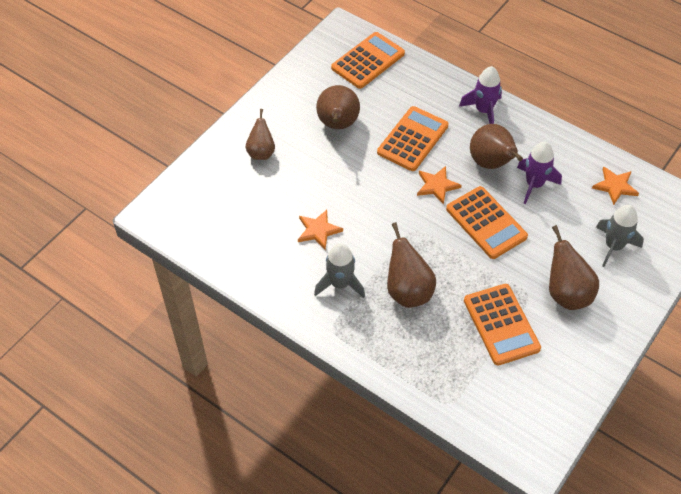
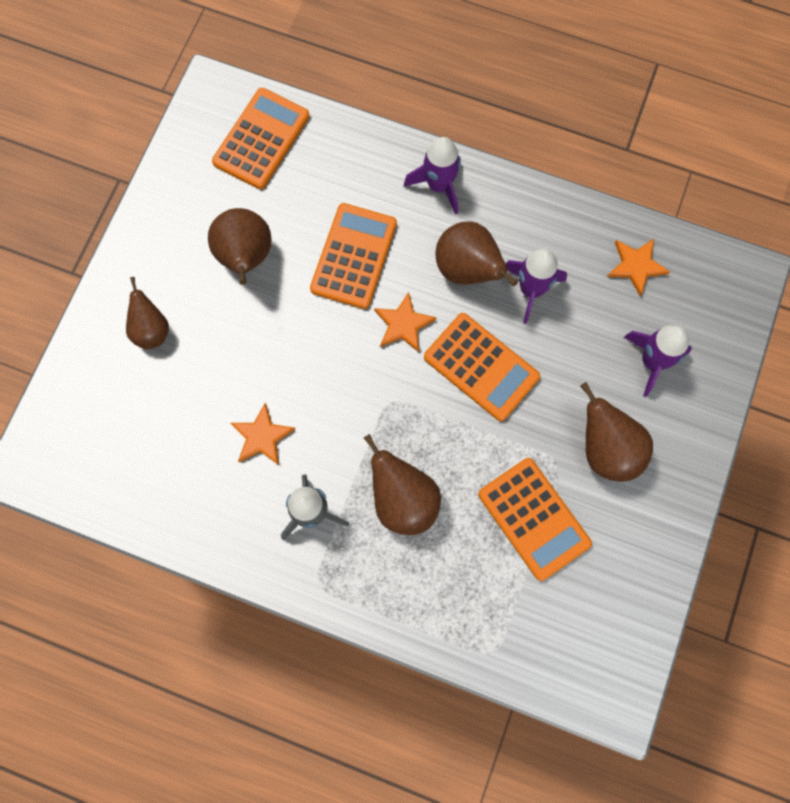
camera: 15 degrees left, 20 degrees up
grey rocket [596,205,644,267] -> purple rocket [624,325,692,396]

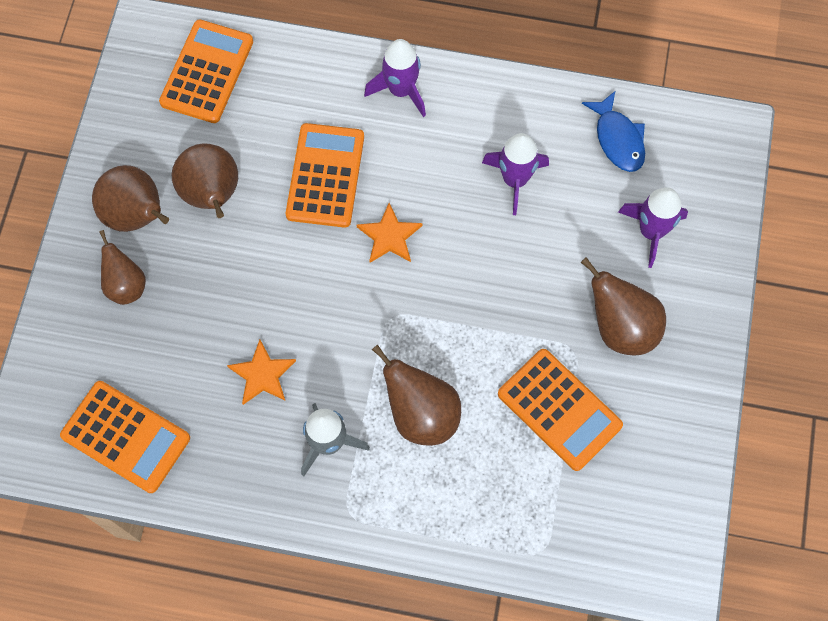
camera: 10 degrees left, 5 degrees down
orange calculator [424,313,540,421] -> orange calculator moved to [60,381,190,493]
brown pear [435,221,518,286] -> brown pear moved to [92,165,169,232]
orange star [607,239,670,296] -> blue fish [582,91,645,172]

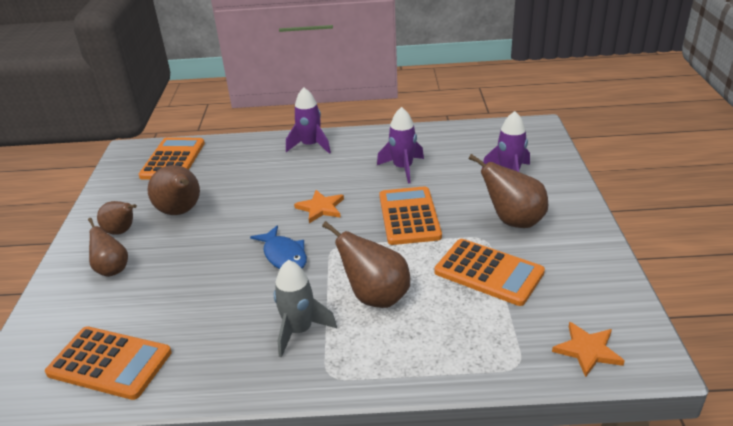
camera: 10 degrees left, 35 degrees down
brown pear [92,165,169,232] -> brown pear [97,201,137,235], size x0.66
orange star [227,340,296,405] -> orange star moved to [552,322,625,377]
orange calculator [286,123,364,228] -> orange calculator moved to [379,186,442,245]
blue fish [582,91,645,172] -> blue fish moved to [250,225,307,269]

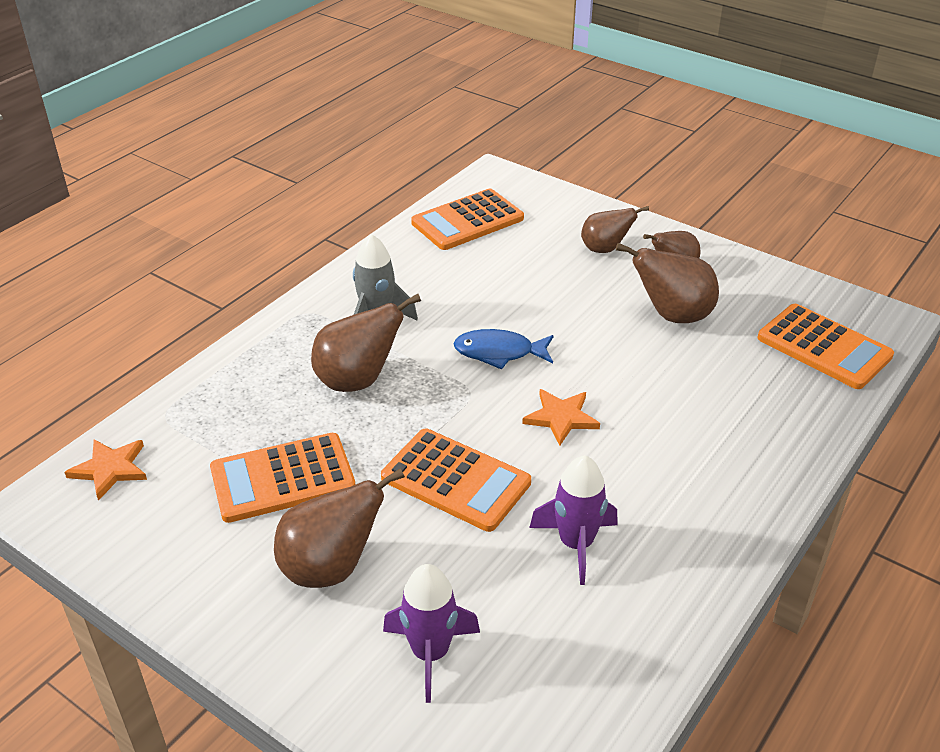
camera: 125 degrees right, 5 degrees up
purple rocket [286,87,331,154] -> none

